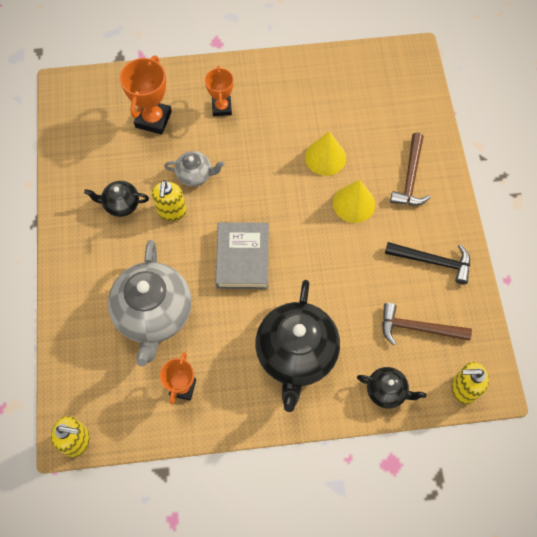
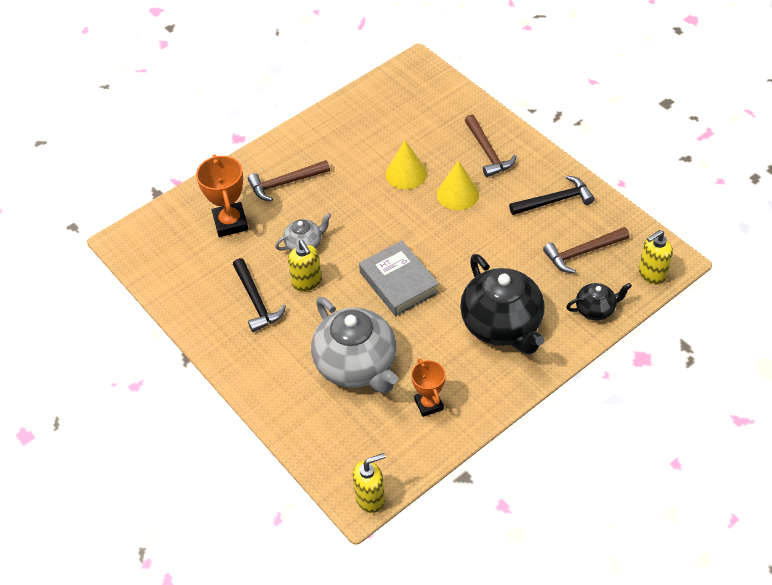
camera: 30 degrees left, 15 degrees down
black teapot [84,181,149,217] -> black hammer [233,258,286,332]
orange trophy [205,66,234,116] -> brown hammer [248,160,330,201]

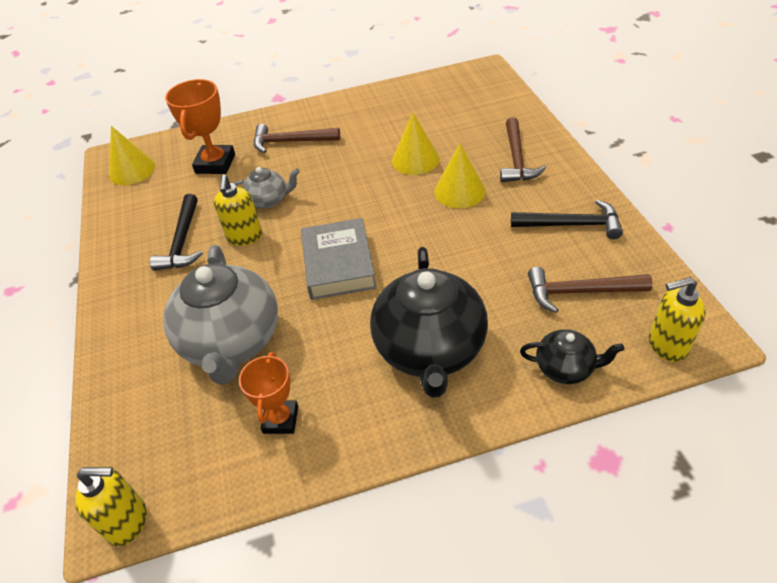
camera: 25 degrees right, 5 degrees down
none -> yellow cone [109,126,155,185]

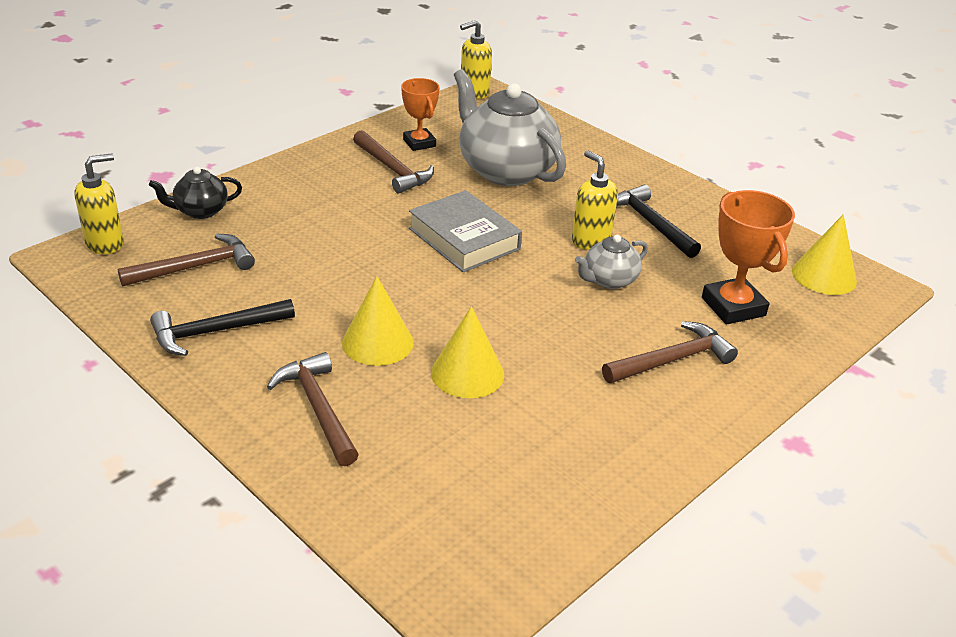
camera: 145 degrees right, 10 degrees down
black teapot [370,247,488,398] -> none
none -> brown hammer [353,130,434,194]

